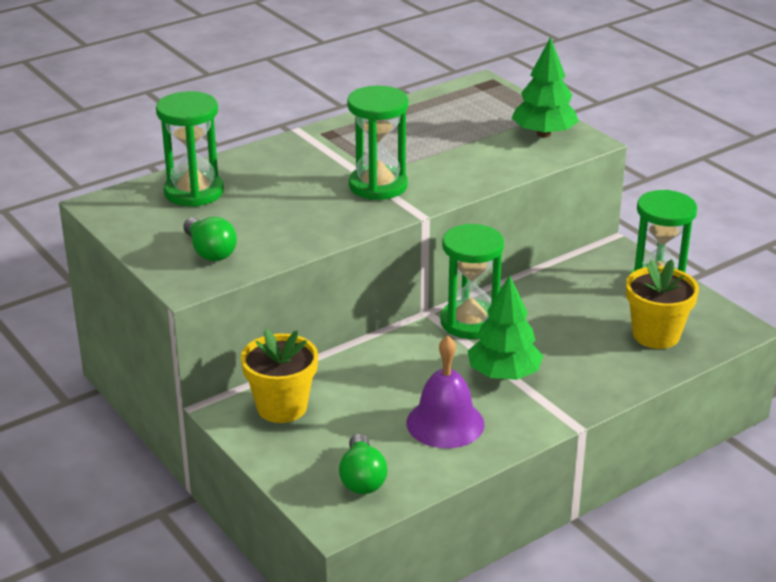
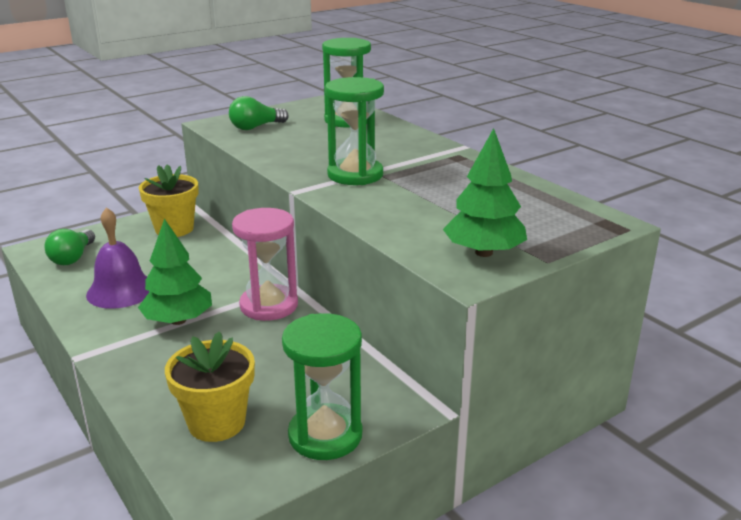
camera: 90 degrees right, 5 degrees down
green light bulb [339,434,387,494] -> green light bulb turned 75 degrees counterclockwise [44,229,95,265]
green hourglass [440,224,504,339] -> pink hourglass [232,208,298,321]

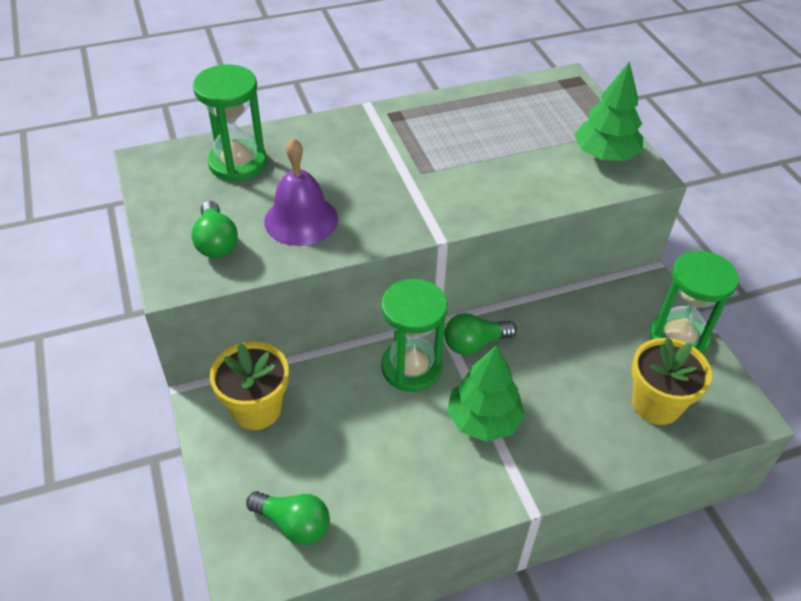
camera: 75 degrees left, 20 degrees up
purple bell [86,207,150,309] -> purple bell moved to [264,138,338,246]
pink hourglass [232,208,298,321] -> green light bulb [444,313,517,355]
green hourglass [325,77,384,185] -> green hourglass moved to [381,279,448,392]

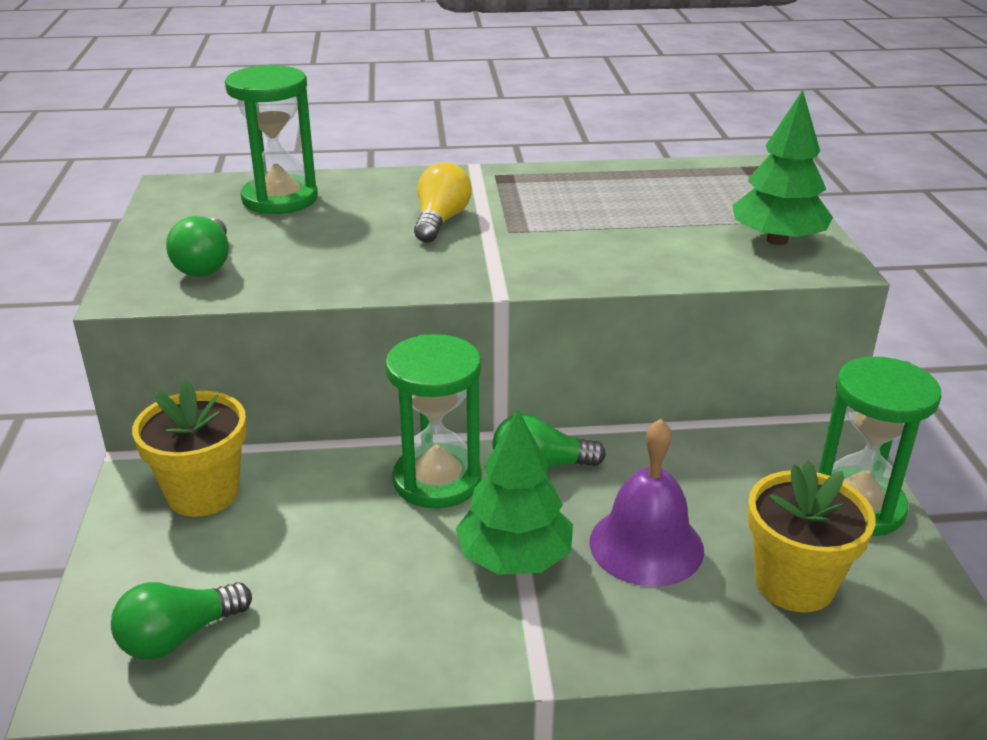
camera: 15 degrees right, 15 degrees down
green light bulb [246,491,330,545] -> green light bulb turned 105 degrees clockwise [111,582,252,660]
purple bell [264,138,338,246] -> purple bell moved to [590,419,704,587]
none -> yellow light bulb [414,162,472,243]

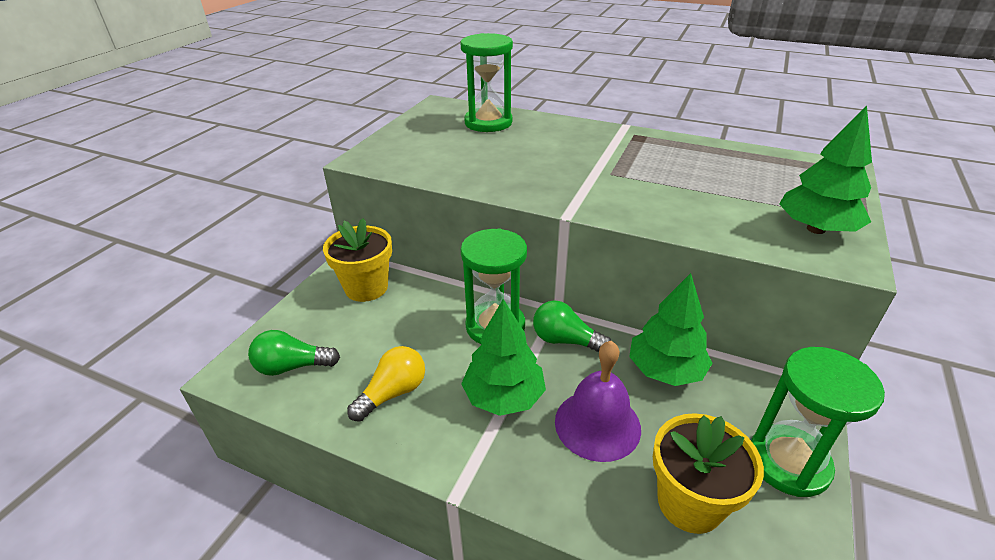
camera: 30 degrees right, 5 degrees up
green light bulb [166,216,229,277] -> none
yellow light bulb [414,162,472,243] -> yellow light bulb moved to [347,346,425,422]
none -> green tree [629,273,712,386]

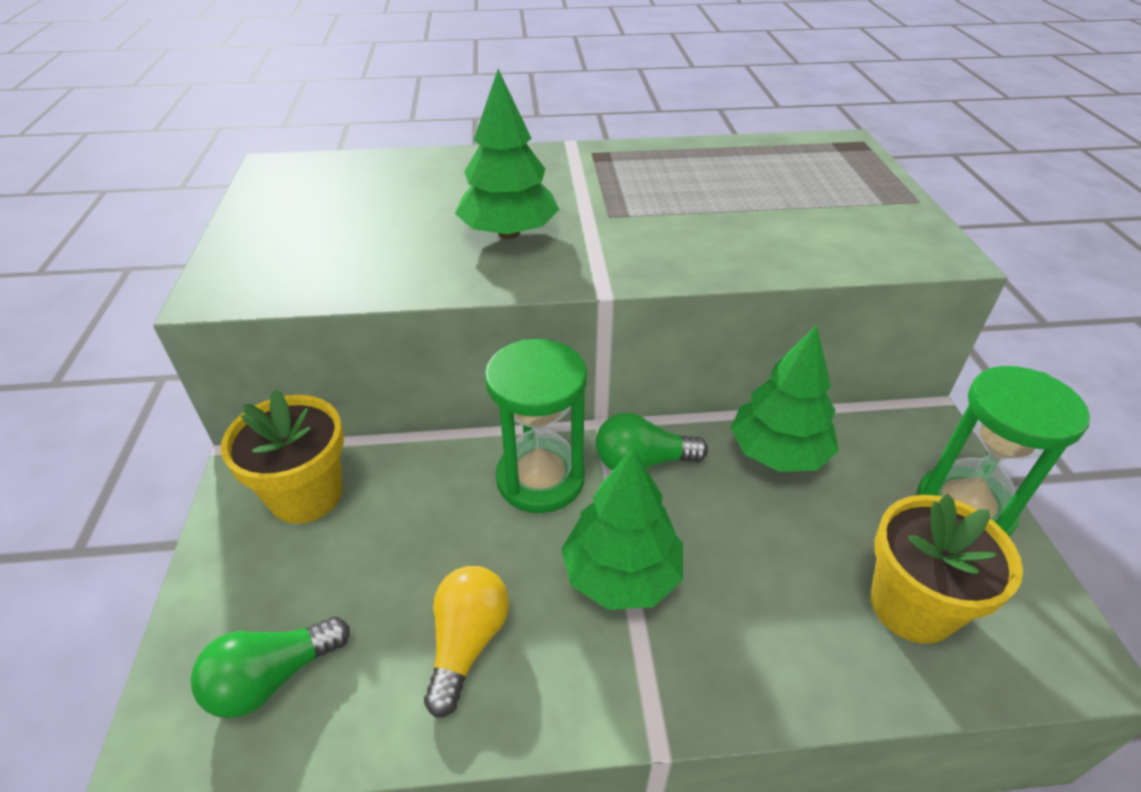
camera: 30 degrees left, 5 degrees up
green hourglass [461,33,513,132] -> none
purple bell [555,341,641,462] -> none
green tree [779,105,872,234] -> green tree moved to [455,69,559,239]

